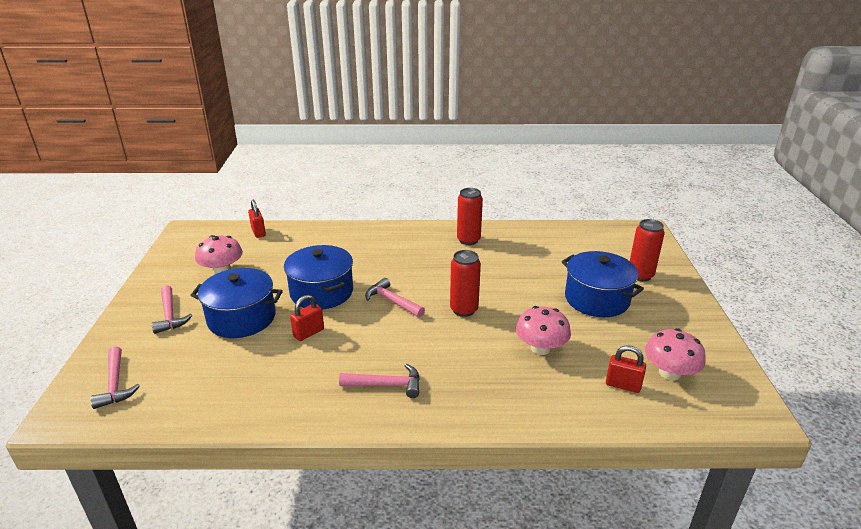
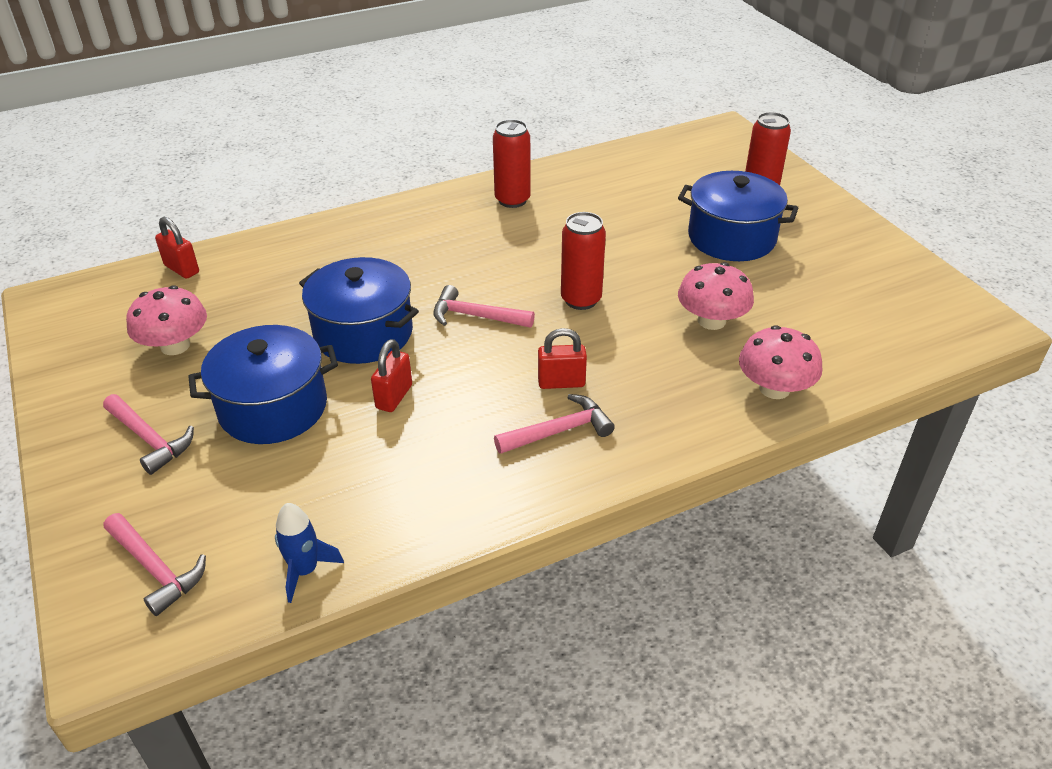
camera: 25 degrees left, 10 degrees up
red padlock [606,345,646,393] -> red padlock moved to [538,328,587,389]
pink mushroom [645,328,706,381] -> pink mushroom moved to [739,325,823,399]
none -> blue rocket [275,503,344,603]

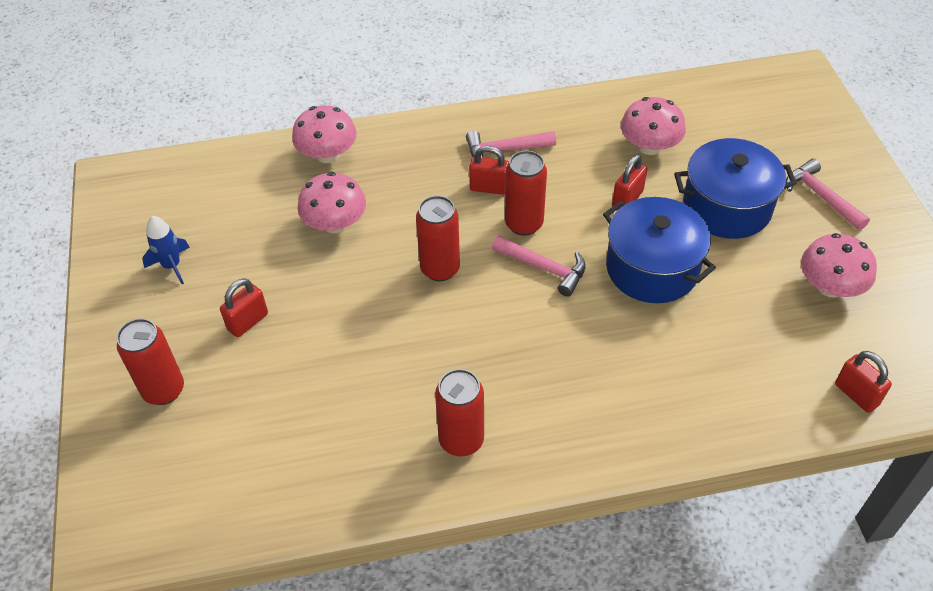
camera: 165 degrees left, 10 degrees up
pink hammer [104,513,206,616] -> none
blue rocket [275,503,344,603] -> blue rocket moved to [142,216,190,284]
blue pot [678,171,798,261] -> red padlock [220,278,268,337]
none -> red can [505,150,547,236]
none -> pink mushroom [621,97,686,155]

